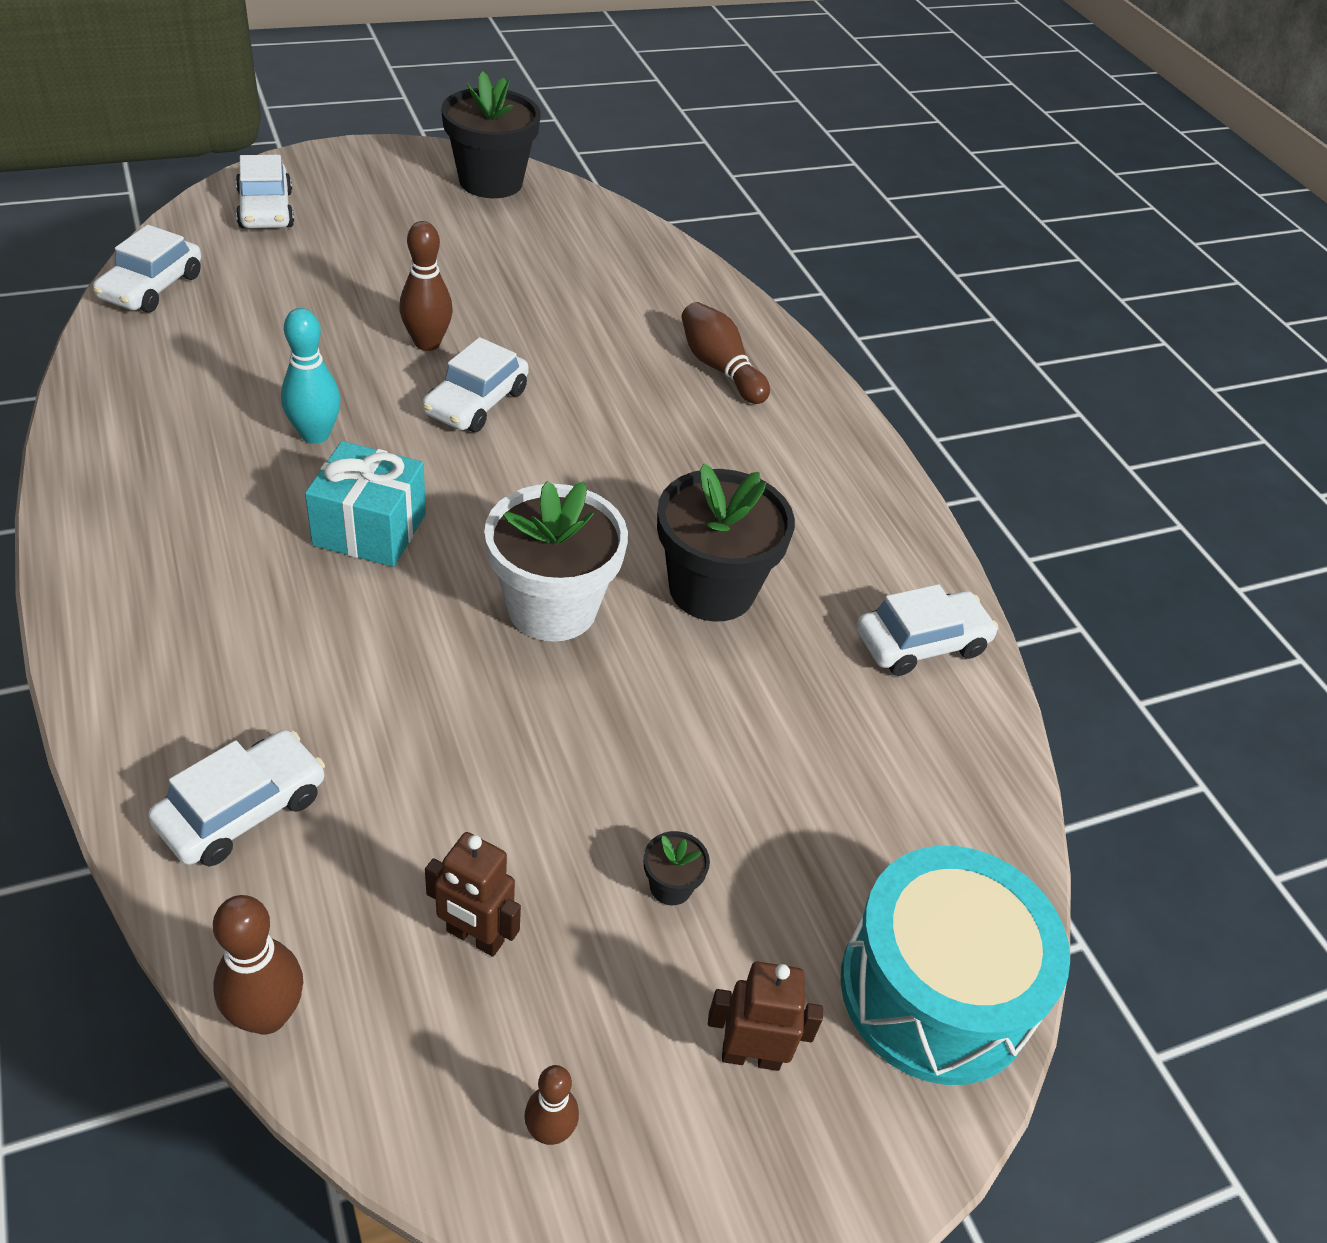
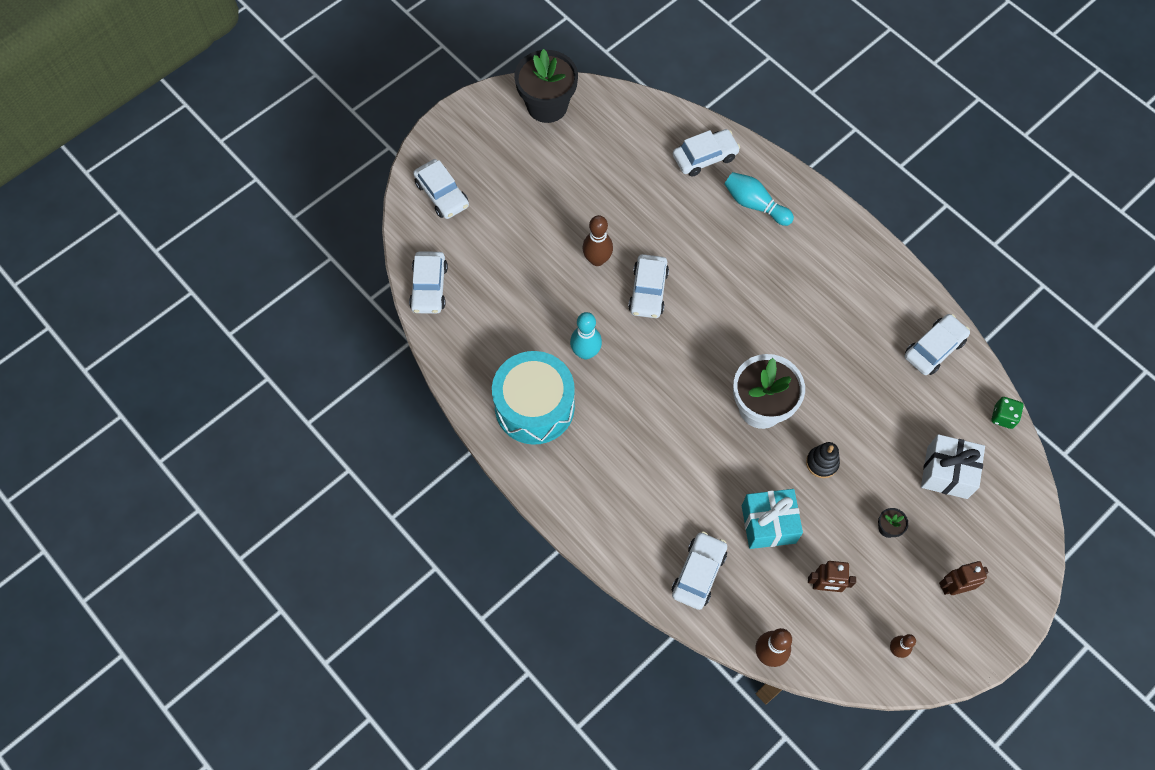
camera: 15 degrees left, 20 degrees up
turquoise gift [305,441,426,567] -> turquoise gift moved to [742,489,803,549]
black flower pot [657,464,795,622] -> none
brown bowling pin [681,302,770,404] -> turquoise bowling pin [725,172,794,226]
turquoise drum [840,846,1070,1085] -> turquoise drum moved to [492,351,575,445]
none -> white car [673,129,740,177]
none -> black stacking toy [806,442,840,478]
none -> white gift [921,434,985,499]
none -> green dice [991,397,1024,429]

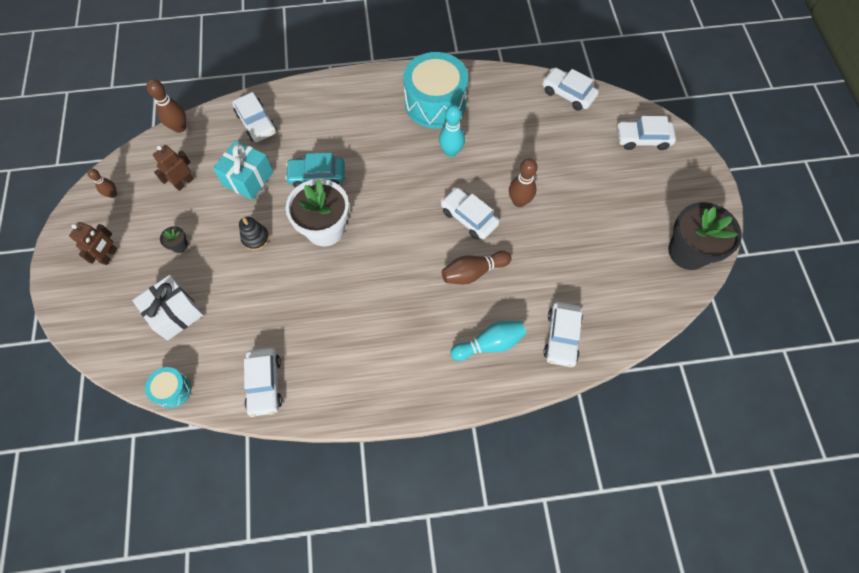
camera: 125 degrees right, 0 degrees up
green dice [991,397,1024,429] -> turquoise drum [145,367,191,408]
none -> turquoise car [285,153,345,188]
none -> brown bowling pin [442,251,512,284]

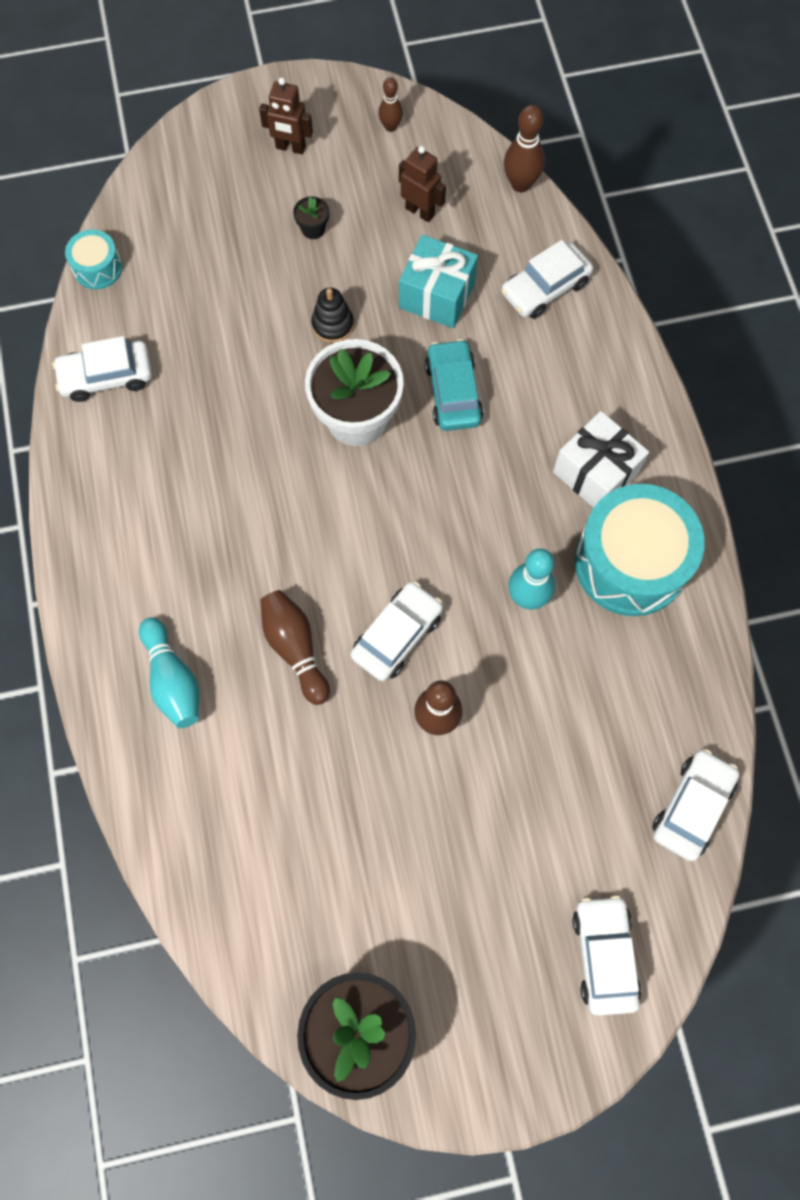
camera: 85 degrees right, 5 degrees up
white gift [132,275,203,341] -> white gift moved to [553,411,649,508]
white car [543,302,583,367] -> none

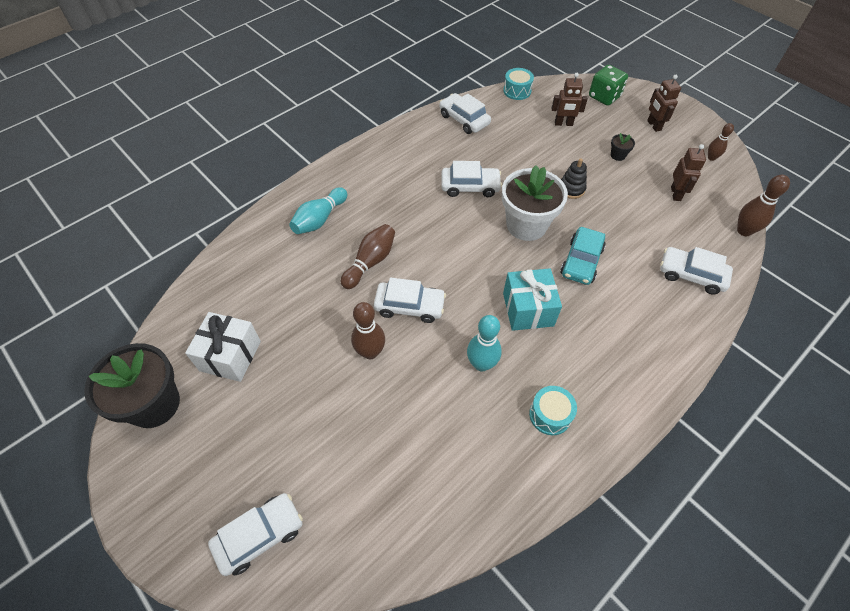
camera: 60 degrees right, 15 degrees down
turquoise gift [399,235,478,328] -> turquoise gift moved to [503,268,562,331]
turquoise car [425,339,484,431] -> turquoise car turned 150 degrees clockwise [560,227,606,285]
white gift [553,411,649,508] -> white gift moved to [185,312,261,382]
turquoise drum [574,484,704,616] -> turquoise drum [529,386,577,435], size x0.47
white car [652,749,739,862] -> white car moved to [441,161,502,197]
none -> brown robot [552,73,588,126]
none -> green dice [589,65,628,106]

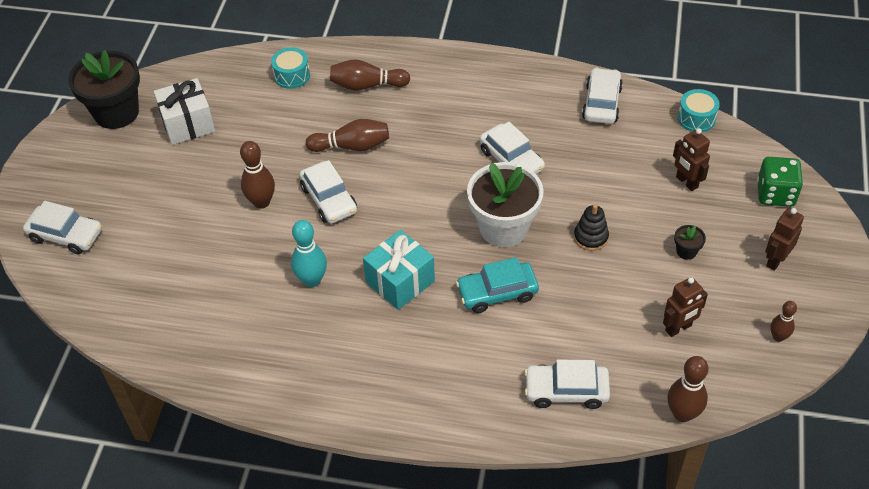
camera: 55 degrees right, 5 degrees down
turquoise bowling pin [289,187,347,234] -> brown bowling pin [330,59,410,91]
turquoise drum [529,386,577,435] -> turquoise drum moved to [271,47,310,89]
white car [660,247,733,294] -> white car turned 75 degrees counterclockwise [524,359,610,409]

